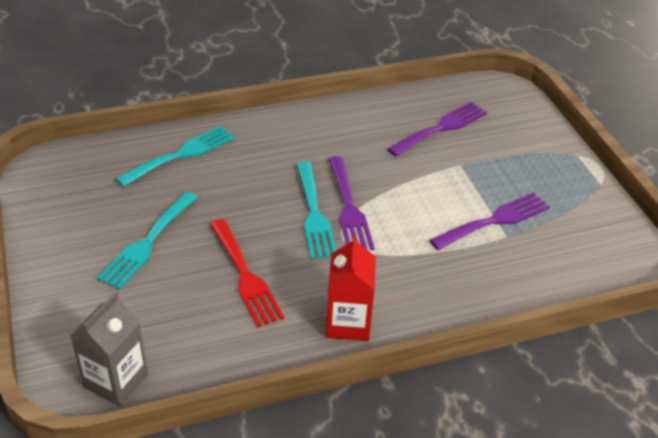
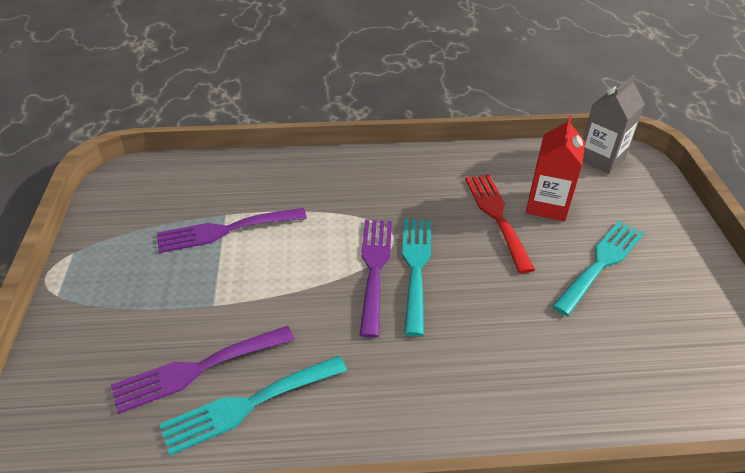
camera: 165 degrees left, 0 degrees up
turquoise fork [116,125,235,187] -> turquoise fork moved to [160,356,347,456]
red carton [326,235,376,341] -> red carton moved to [526,115,585,221]

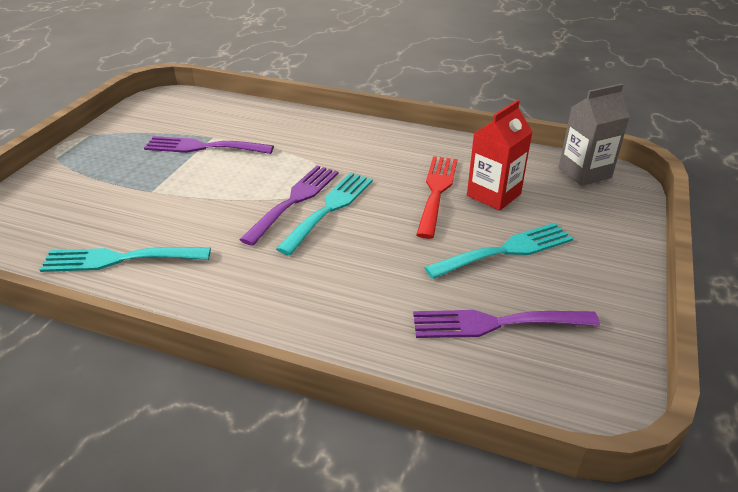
camera: 25 degrees right, 5 degrees down
purple fork [111,326,295,414] -> purple fork moved to [413,310,600,338]

